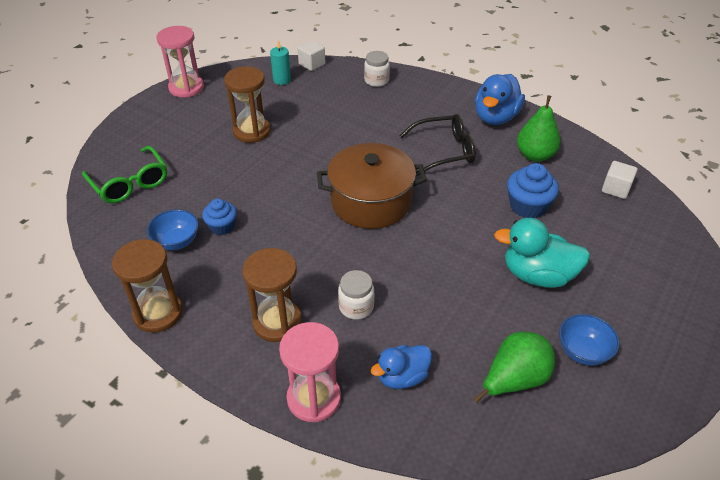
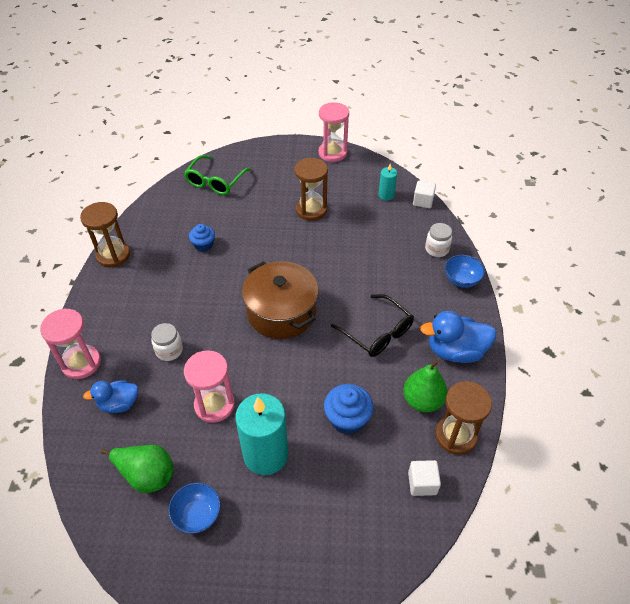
camera: 60 degrees right, 5 degrees up
blue bowl [147,209,198,250] -> blue bowl moved to [445,255,485,288]
brown hourglass [242,248,302,342] -> brown hourglass moved to [435,381,492,455]
blue duck [371,345,432,389] -> blue duck turned 45 degrees counterclockwise [83,381,138,413]
turquoise duck [494,218,590,288] -> turquoise candle [235,393,288,475]
none -> pink hourglass [184,350,235,423]

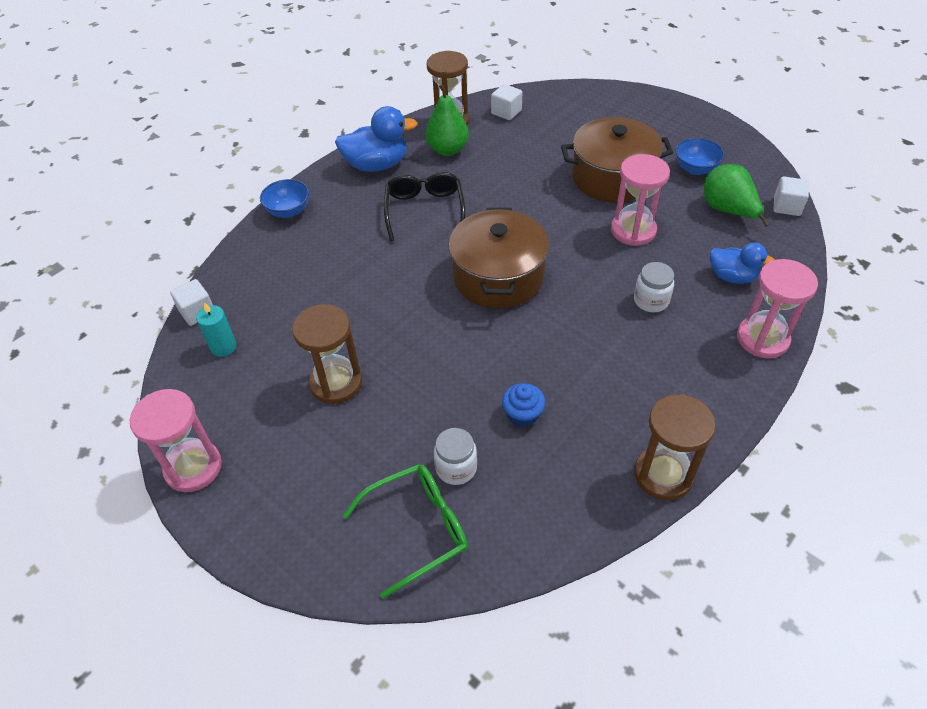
camera: 140 degrees left, 0 degrees up
turquoise candle [235,393,288,475] -> brown pot [561,117,673,202]
blue cupcake [324,384,374,434] -> none
blue duck [420,311,496,363] -> blue duck turned 45 degrees counterclockwise [335,106,418,172]
white jar [425,223,452,257] -> white jar moved to [434,428,477,485]
none -> white cube [774,176,809,216]

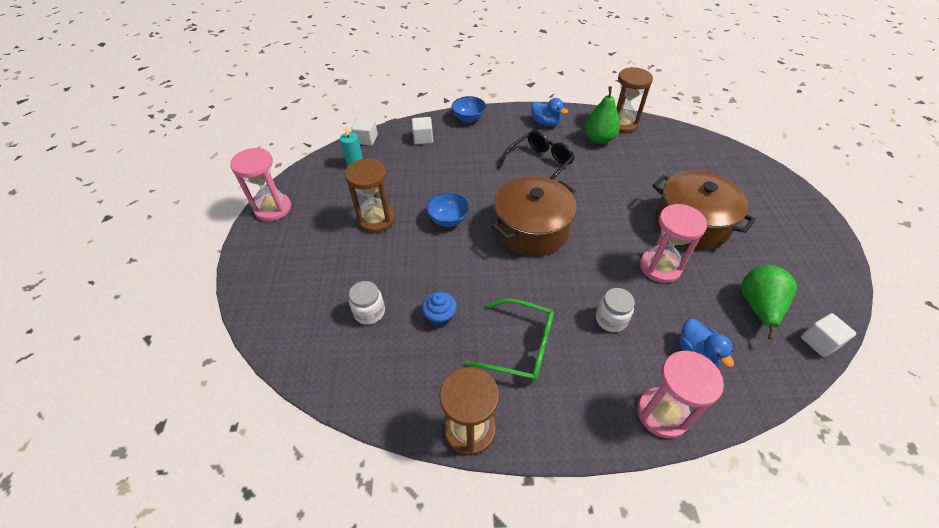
camera: 45 degrees right, 0 degrees up
blue duck [335,106,418,172] -> blue duck [531,98,568,126], size x0.64
green glasses [342,464,468,599] -> green glasses moved to [465,299,554,382]
white cube [491,84,522,120] -> white cube moved to [412,117,433,144]
blue bowl [676,138,725,175] -> blue bowl moved to [427,192,469,227]

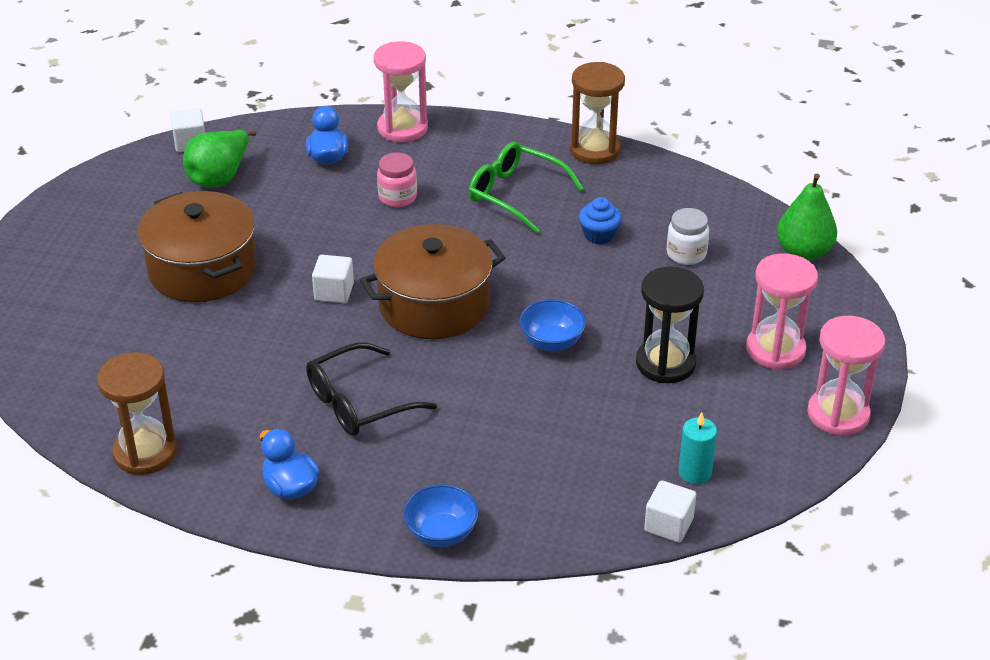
camera: 165 degrees left, 10 degrees down
brown hourglass [345,158,395,233] -> black hourglass [636,267,704,383]
white cube [412,117,433,144] -> white cube moved to [312,255,354,303]
green pear [584,86,620,144] -> green pear moved to [777,174,837,261]
white jar [596,288,635,332] -> pink jar [377,152,417,207]
pink hourglass [640,204,707,283] -> pink hourglass moved to [746,253,818,369]

